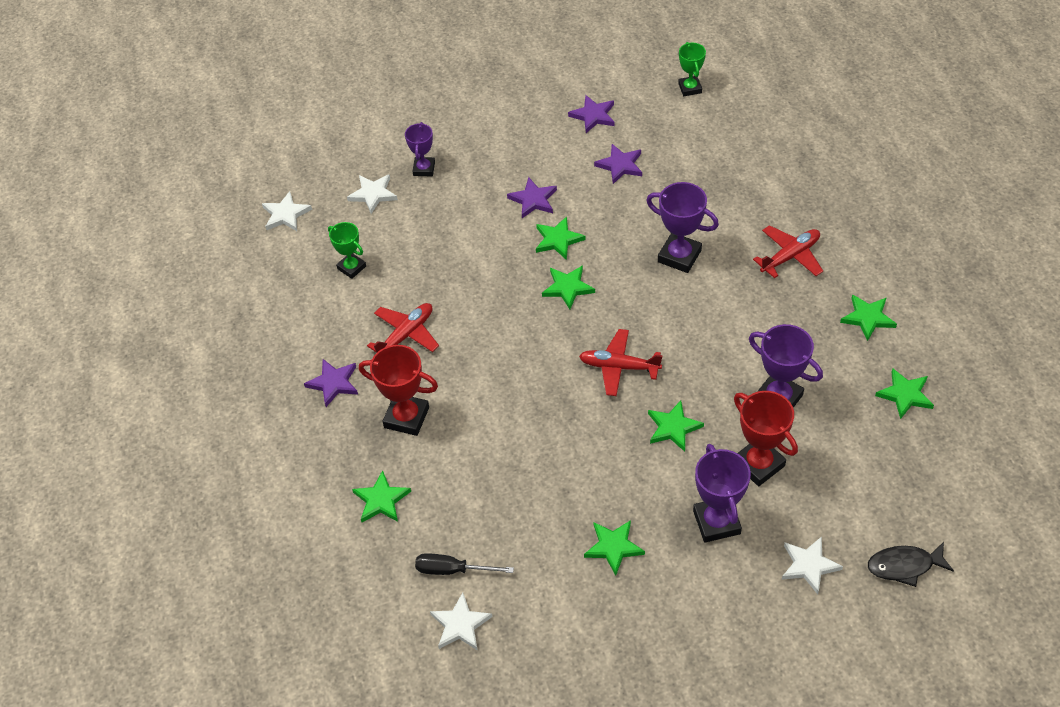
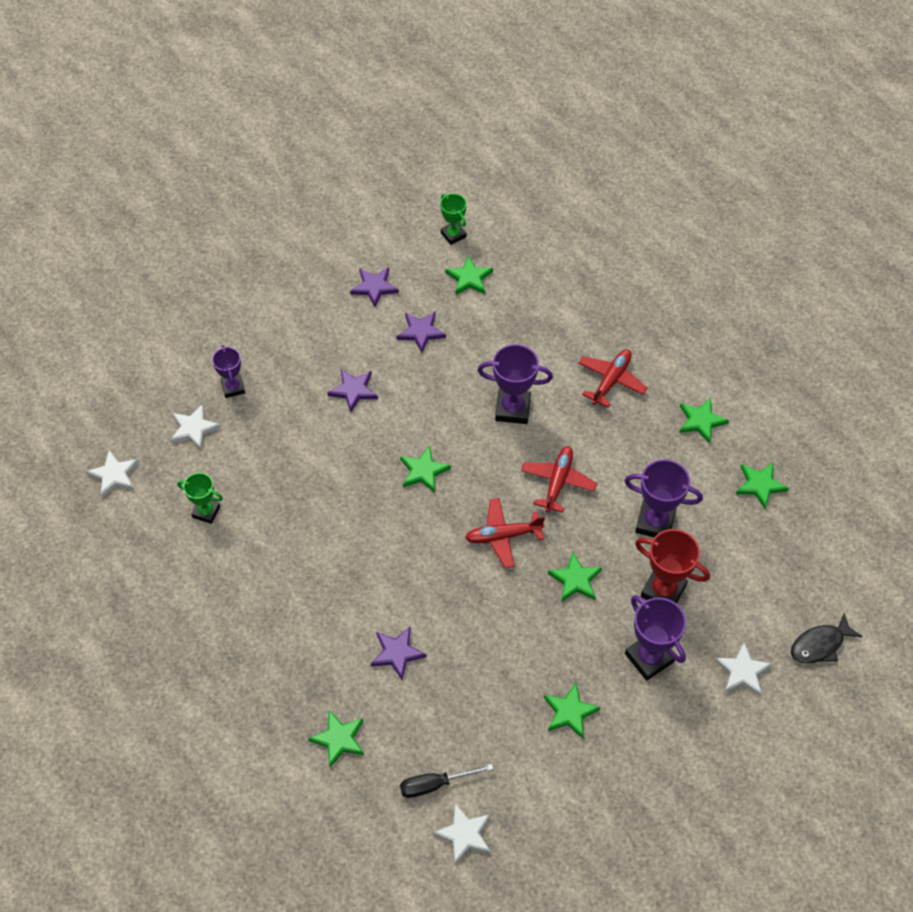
camera: 25 degrees left, 5 degrees up
purple star [304,359,358,407] -> purple star moved to [371,627,427,680]
red trophy [359,345,438,436] -> none
red plane [367,303,439,353] -> red plane moved to [521,446,597,513]
green star [536,216,586,260] -> green star moved to [445,255,493,295]

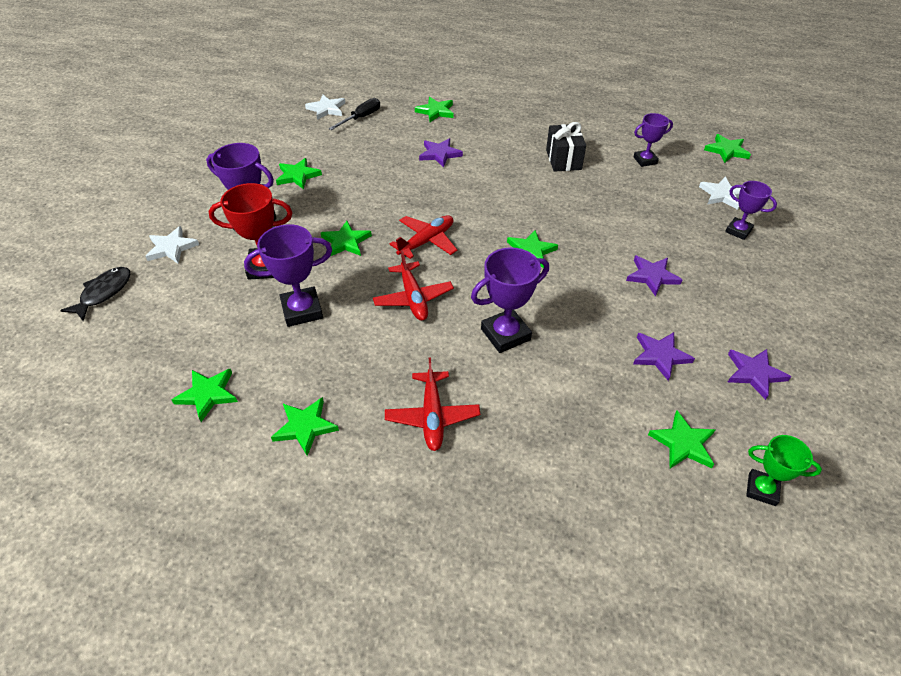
camera: 145 degrees right, 10 degrees down
white star [86,450,139,498] -> green star [704,134,751,163]
green trophy [177,473,223,524] -> purple trophy [634,113,673,167]
none -> black gift [546,122,586,172]

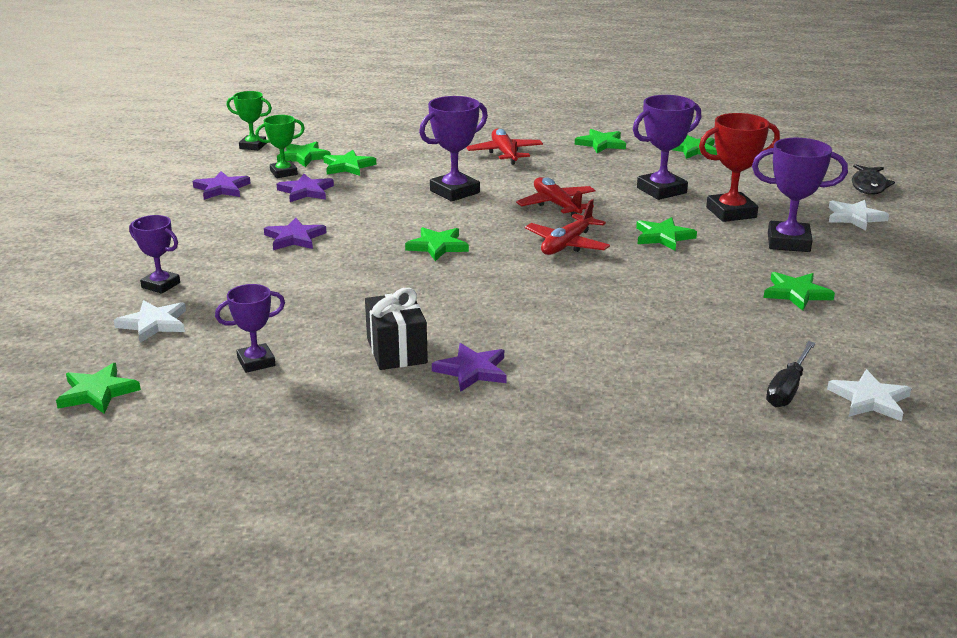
camera: 170 degrees right, 20 degrees down
green star [415,97,454,122] -> green star moved to [323,150,376,176]
purple star [419,138,463,168] -> purple star moved to [432,343,507,392]
none -> green trophy [255,115,305,178]

